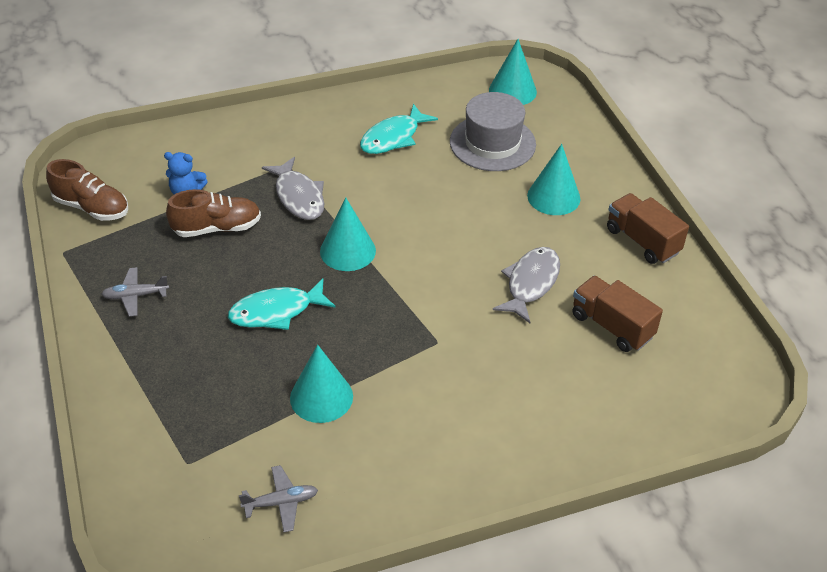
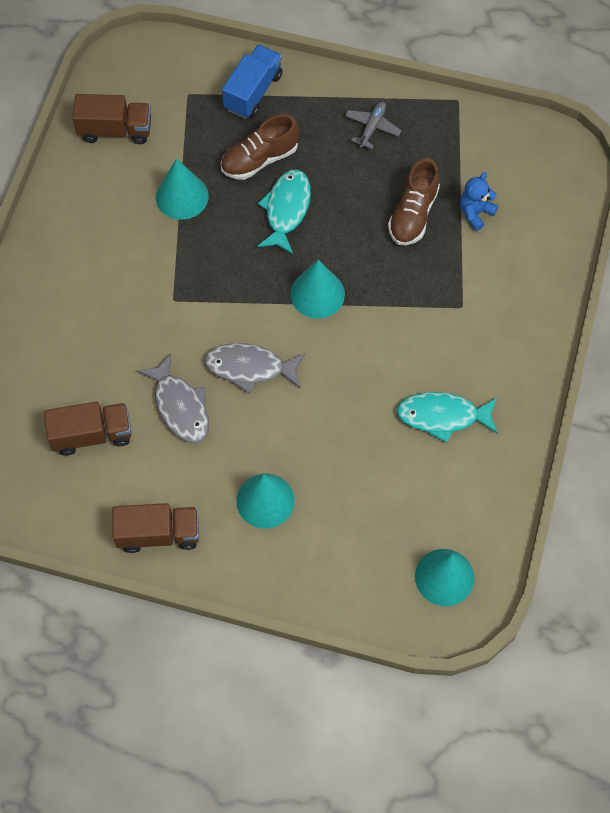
camera: 125 degrees right, 20 degrees up
brown shoe [46,159,128,221] -> brown shoe moved to [221,114,299,180]
grey plane [239,465,318,532] -> brown truck [72,94,151,144]
grey fish [262,157,325,220] -> grey fish moved to [204,343,305,394]
turquoise fish [360,104,438,154] -> turquoise fish turned 75 degrees counterclockwise [397,392,498,443]
grey hat [450,92,536,171] -> none
none -> blue truck [222,45,283,119]

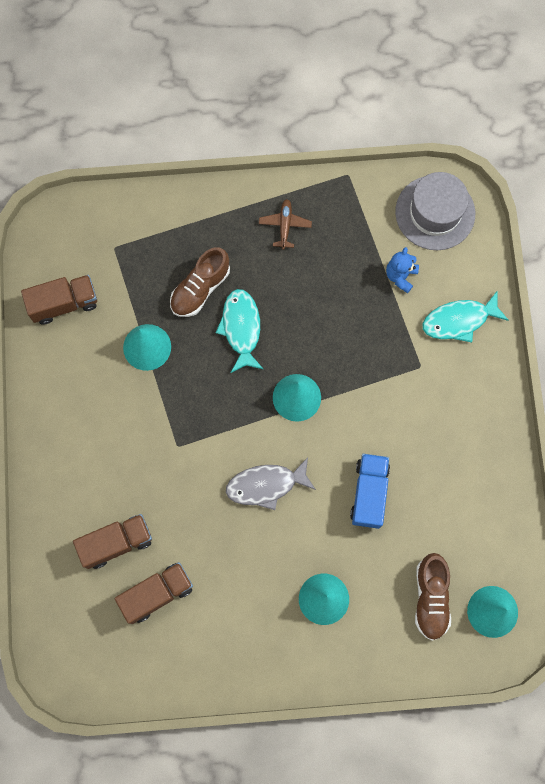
camera: 20 degrees left, 10 degrees up
brown truck [112,503,199,553] -> brown truck moved to [73,514,152,569]
grey fish [137,354,209,443] -> none
blue truck [222,45,283,119] -> blue truck moved to [350,453,390,529]
grey plane [345,101,401,149] -> brown plane [259,199,312,250]
brown shoe [388,158,440,245] -> brown shoe moved to [415,553,451,641]
turquoise fish [397,392,498,443] -> turquoise fish moved to [423,290,509,342]
none -> grey hat [395,172,475,250]

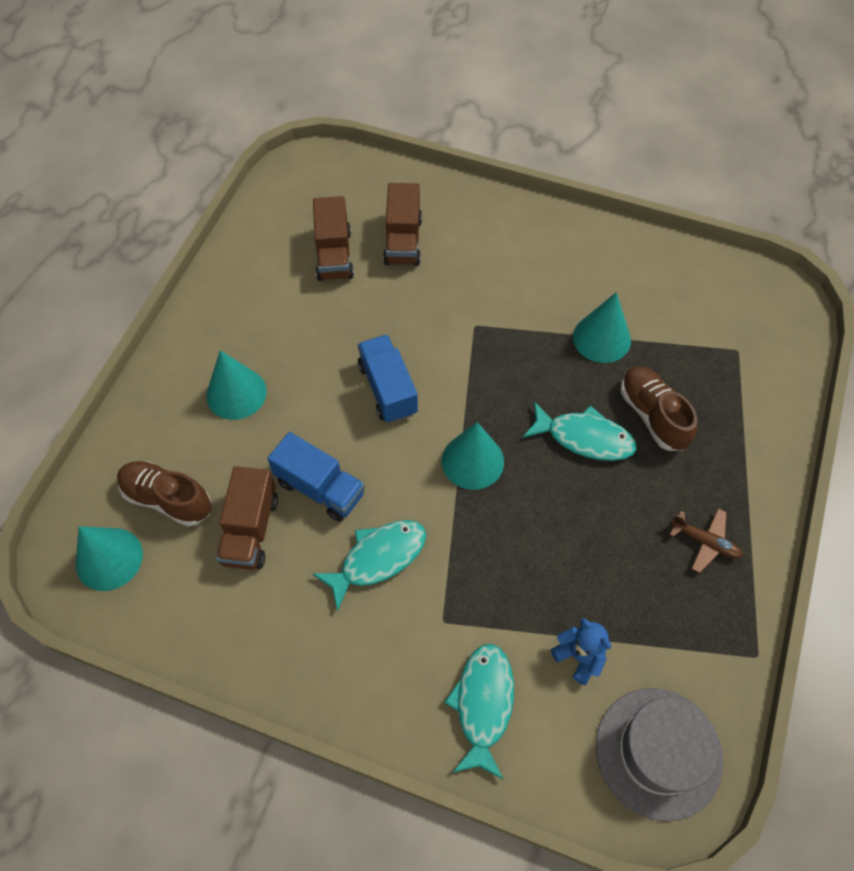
camera: 115 degrees right, 15 degrees down
brown truck [21,275,97,325] -> brown truck moved to [216,466,278,570]
grey fish [226,457,316,510] -> blue truck [358,335,418,423]
none -> turquoise fish [313,520,426,611]

